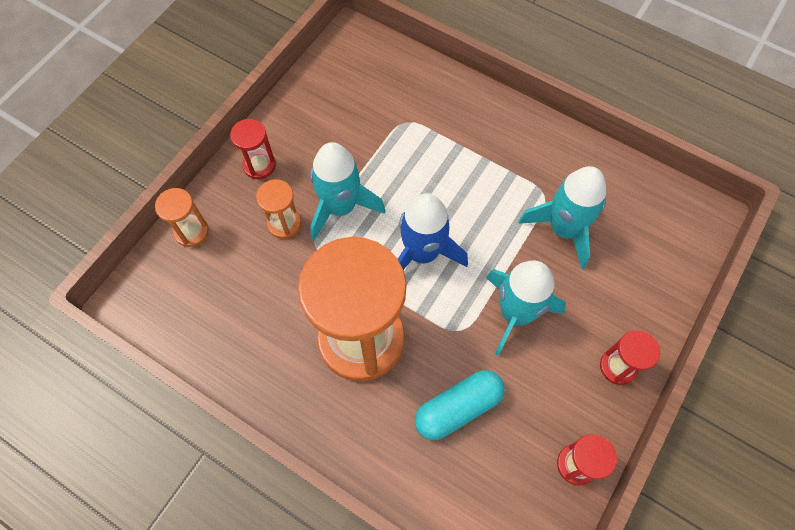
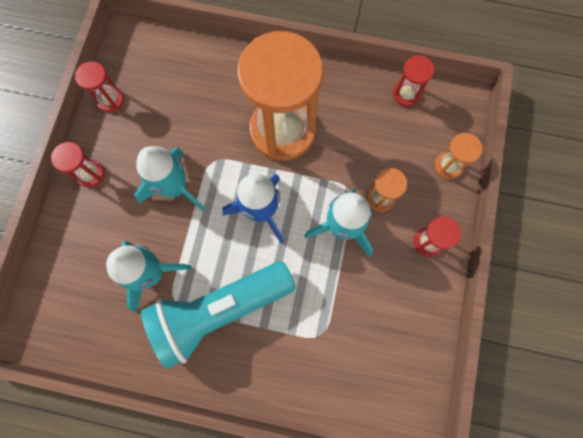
camera: 160 degrees right, 10 degrees up
turquoise capsule [415,370,505,440] -> none
none -> turquoise flashlight [141,261,296,369]
none -> red hourglass [393,55,434,107]

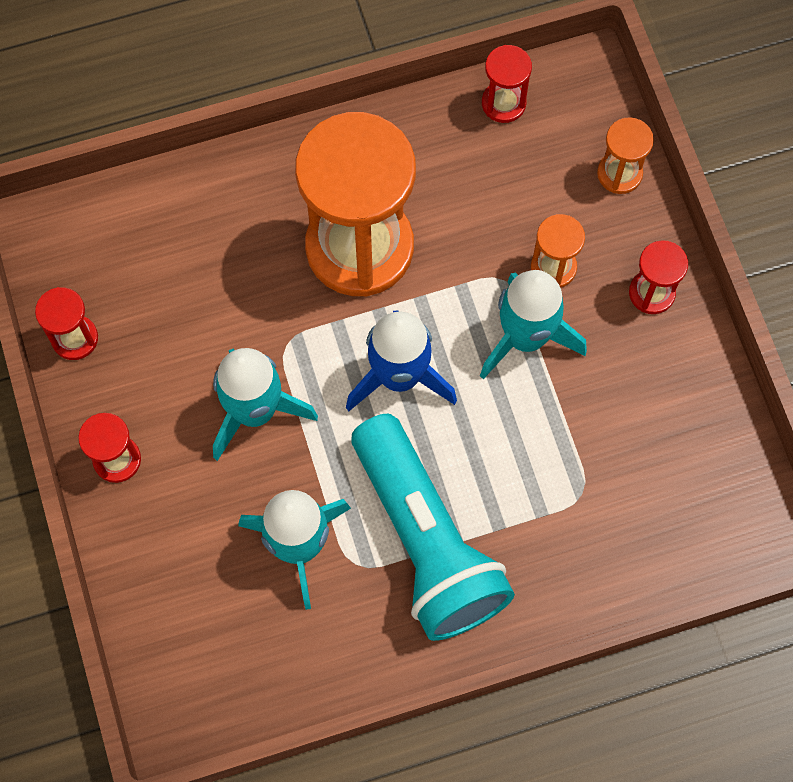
camera: 30 degrees left, 5 degrees down
turquoise flashlight [141,261,296,369] -> turquoise flashlight turned 60 degrees counterclockwise [351,414,515,641]

